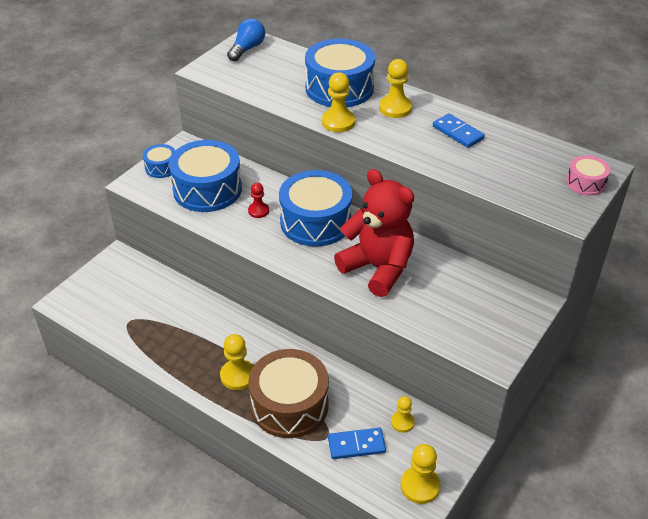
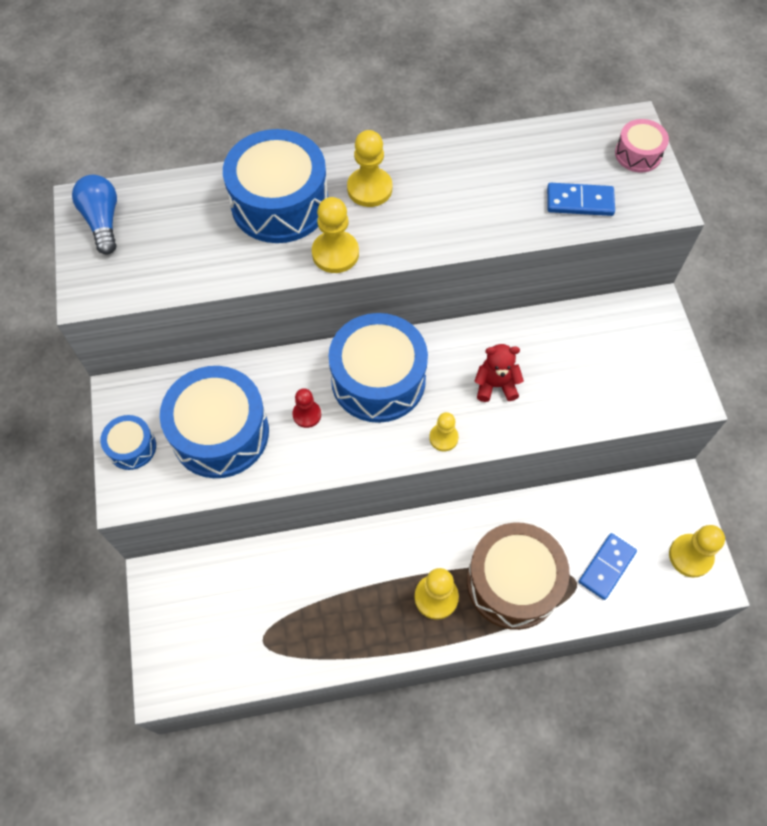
camera: 45 degrees left, 20 degrees up
red teddy bear [334,169,414,297] -> red teddy bear [474,344,524,402], size x0.47
yellow pawn [391,396,415,433] -> yellow pawn moved to [429,412,459,451]
blue domino [433,113,485,148] -> blue domino moved to [547,183,615,216]

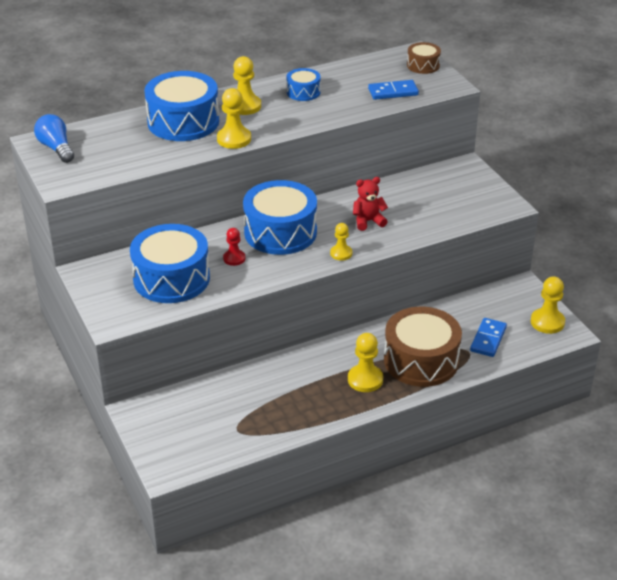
camera: 15 degrees left, 25 degrees down
blue drum [100,415,156,470] -> blue drum moved to [286,68,321,101]
pink drum [615,119,669,173] -> brown drum [407,42,441,74]

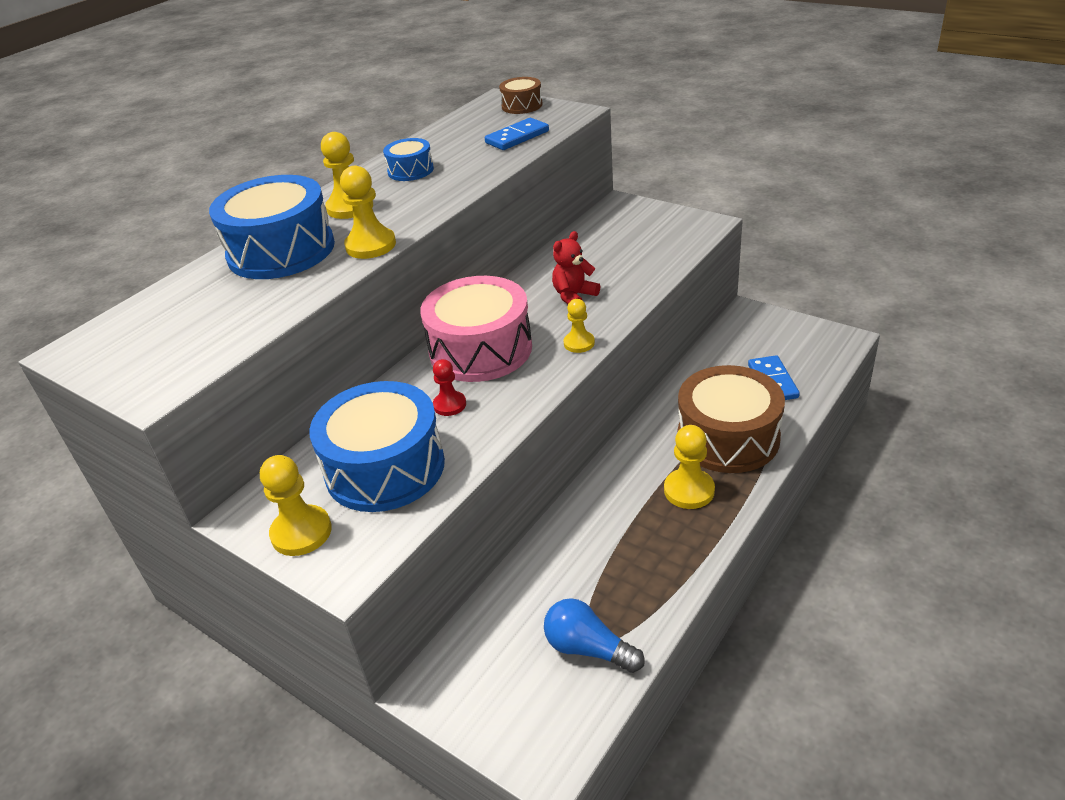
camera: 25 degrees left, 0 degrees up
blue light bulb [34,114,74,163] -> blue light bulb moved to [544,598,645,673]
blue drum [243,180,317,255] -> pink drum [421,276,532,382]
yellow pawn [531,276,565,334] -> yellow pawn moved to [260,455,332,556]

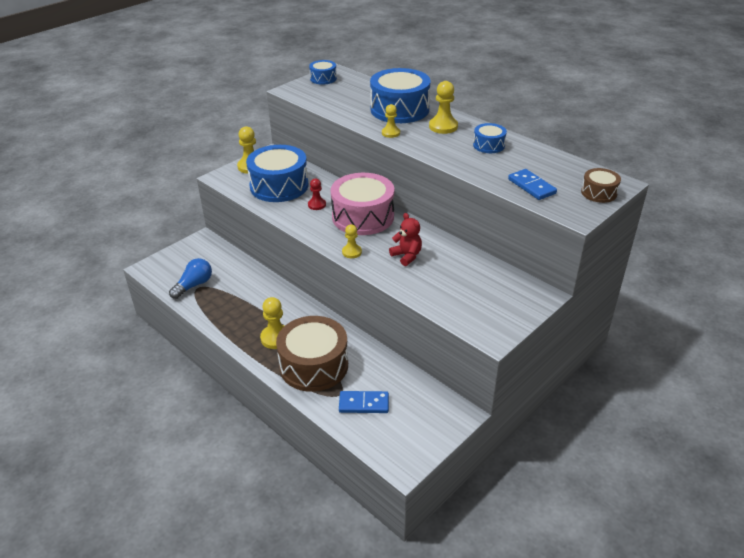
camera: 95 degrees right, 0 degrees up
yellow pawn [340,166,396,259] -> yellow pawn [382,104,400,138], size x0.64
none -> blue drum [309,60,337,85]

